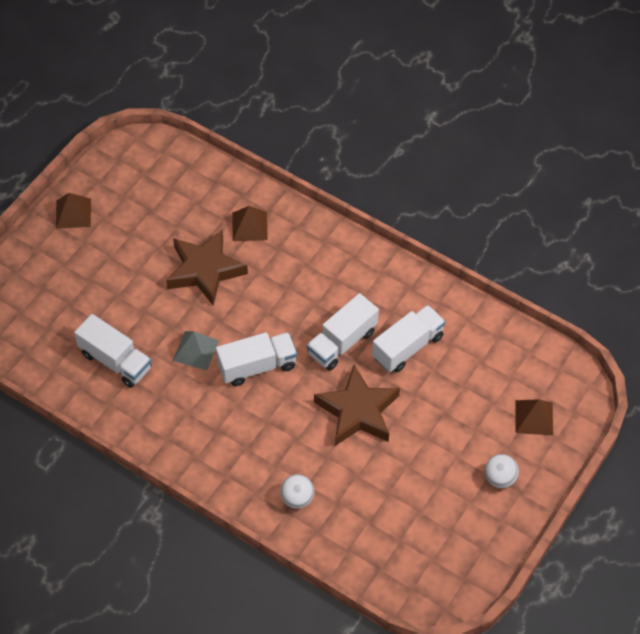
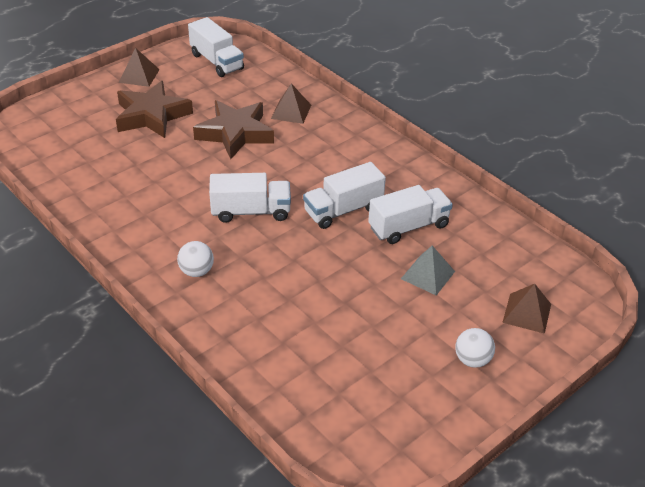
camera: 15 degrees right, 15 degrees down
white truck [74,314,151,388] -> white truck moved to [188,17,244,77]
grey pyramid [173,331,219,370] -> grey pyramid moved to [401,246,455,295]
white ball [280,474,314,509] -> white ball moved to [177,241,214,277]
brown star [314,365,400,446] -> brown star moved to [116,81,193,138]

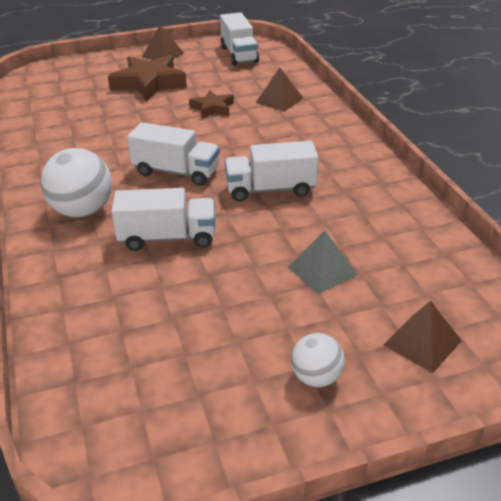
camera: 25 degrees right, 5 degrees down
white ball [177,241,214,277] -> white ball [41,148,112,218], size x1.74
brown star [193,100,274,159] -> brown star [189,90,234,119], size x0.55
white truck [368,185,453,244] -> white truck moved to [111,188,215,251]

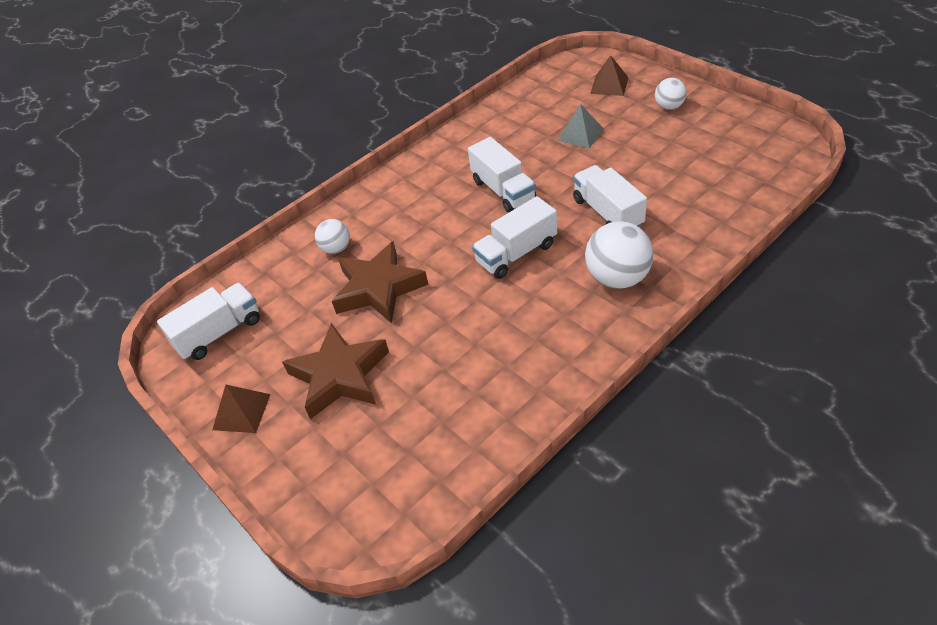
camera: 110 degrees left, 10 degrees up
white truck [127,122,220,186] -> white truck turned 120 degrees counterclockwise [472,196,557,279]
brown star [189,90,234,119] -> brown star [332,241,428,324], size x1.80
brown pyramid [256,68,303,111] -> white ball [315,219,350,254]

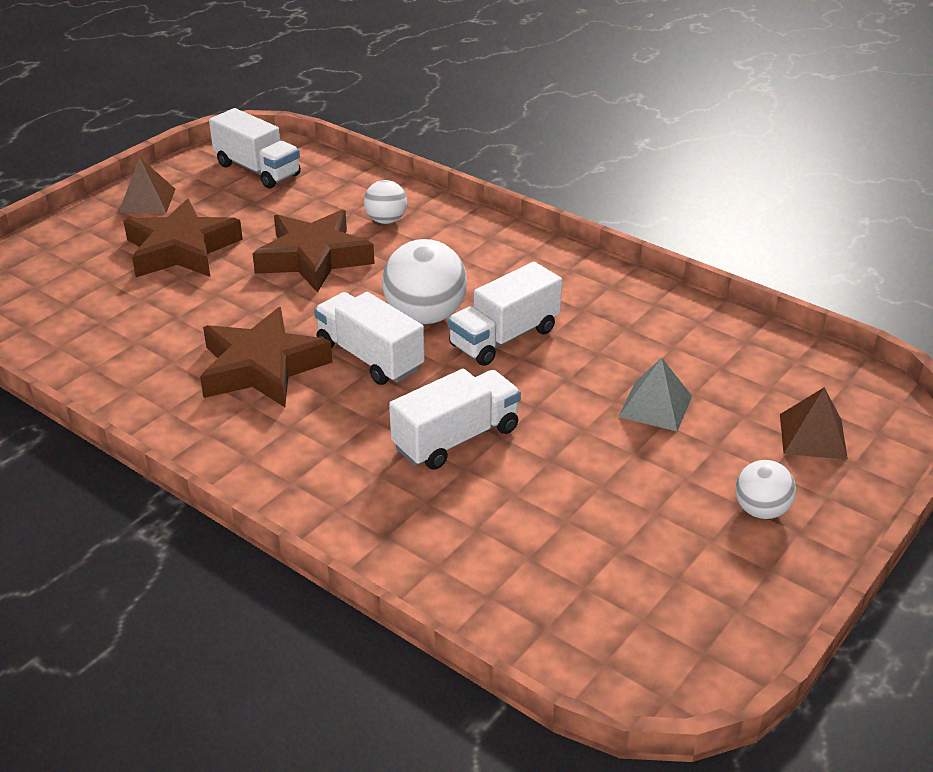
camera: 75 degrees right, 10 degrees down
white ball [585,222,653,289] -> white ball moved to [382,239,467,324]
none -> brown star [200,307,332,407]

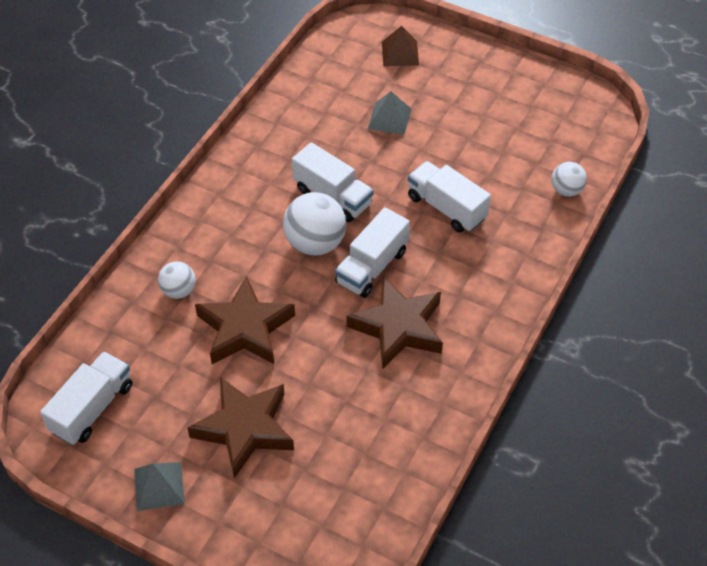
camera: 100 degrees left, 15 degrees up
brown pyramid [118,157,175,213] -> grey pyramid [134,462,185,511]
white ball [735,460,796,519] -> white ball moved to [551,162,587,197]

